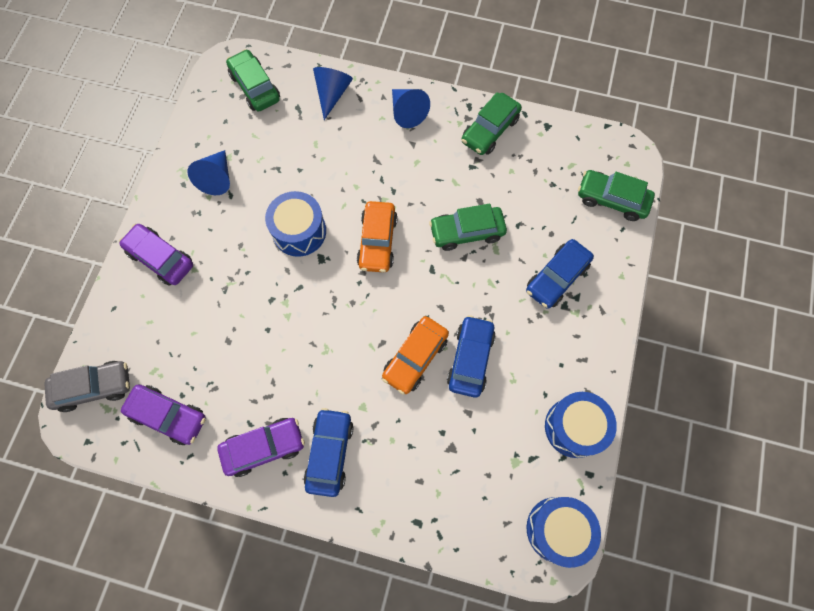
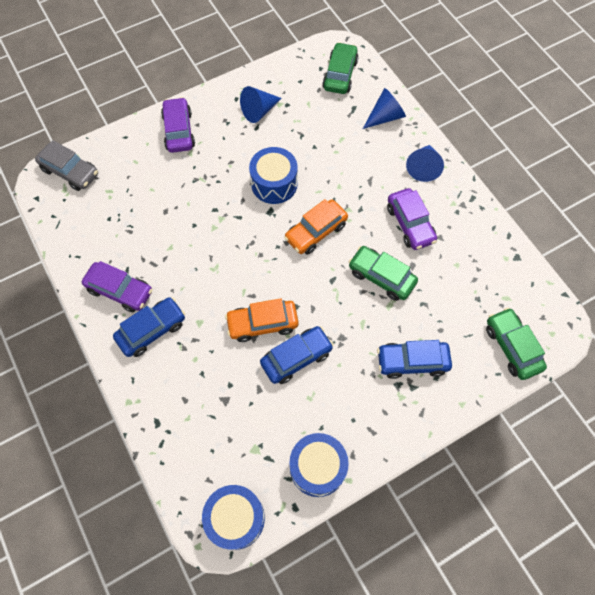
camera: 45 degrees right, 5 degrees down
purple car [121,384,206,445] -> purple car moved to [387,188,437,250]
green car [462,92,522,155] -> none

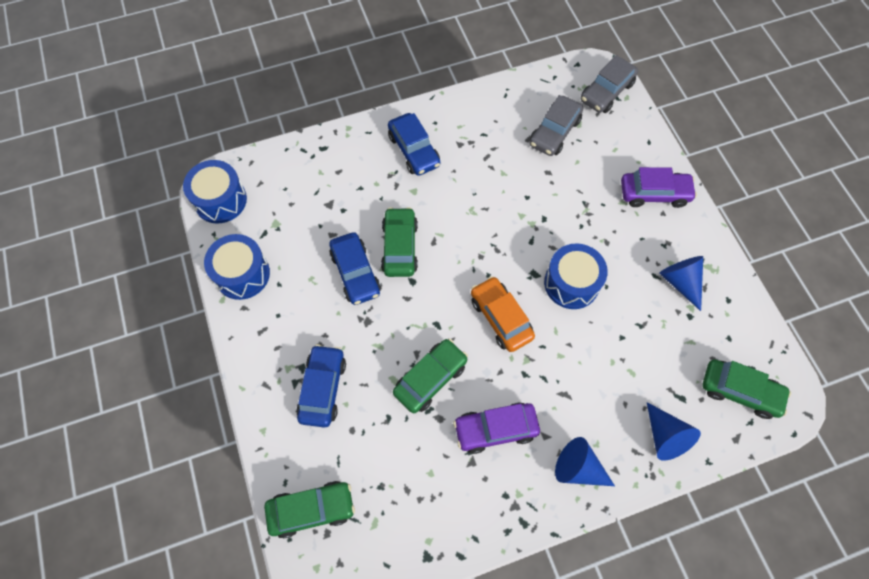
camera: 100 degrees right, 0 degrees up
purple car [82,261,153,312] -> none
orange car [225,298,299,342] -> green car [381,207,418,277]
none -> grey car [530,95,583,156]

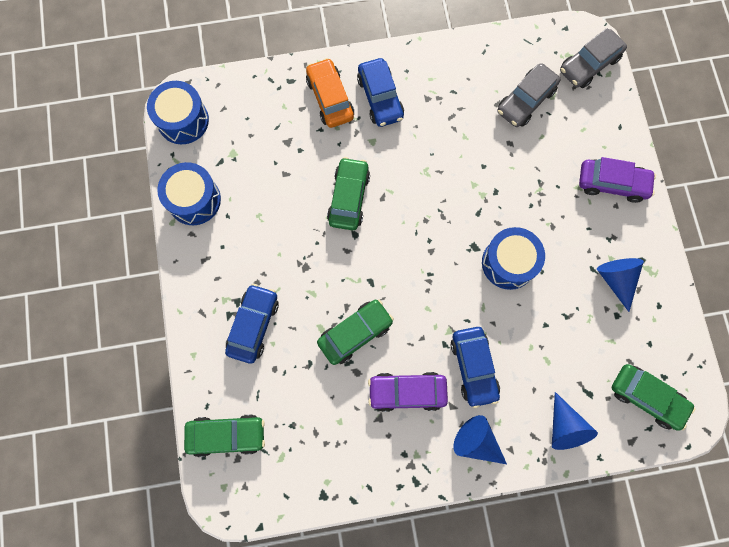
camera: 10 degrees right, 10 degrees up
blue car [329,232,381,305] -> blue car moved to [450,327,500,408]
orange car [471,276,535,352] -> orange car moved to [306,58,354,128]

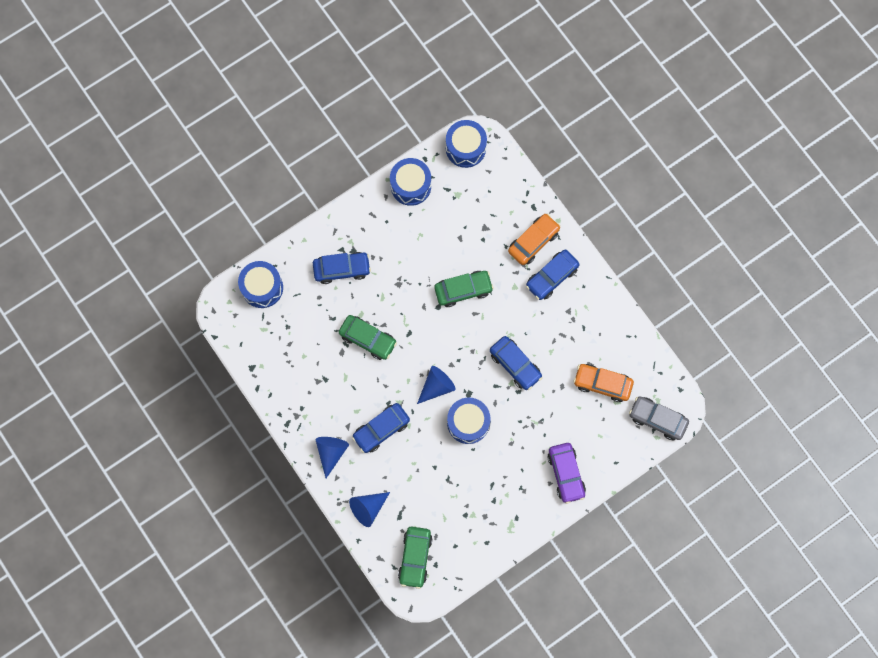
camera: 65 degrees right, 0 degrees up
green car [184,414,265,457] -> blue drum [238,261,283,308]
purple car [368,372,448,412] -> none
grey car [497,63,560,127] -> orange car [573,364,634,402]
blue cone [597,258,644,312] -> blue cone moved to [417,366,456,404]
none -> blue car [490,336,542,390]

